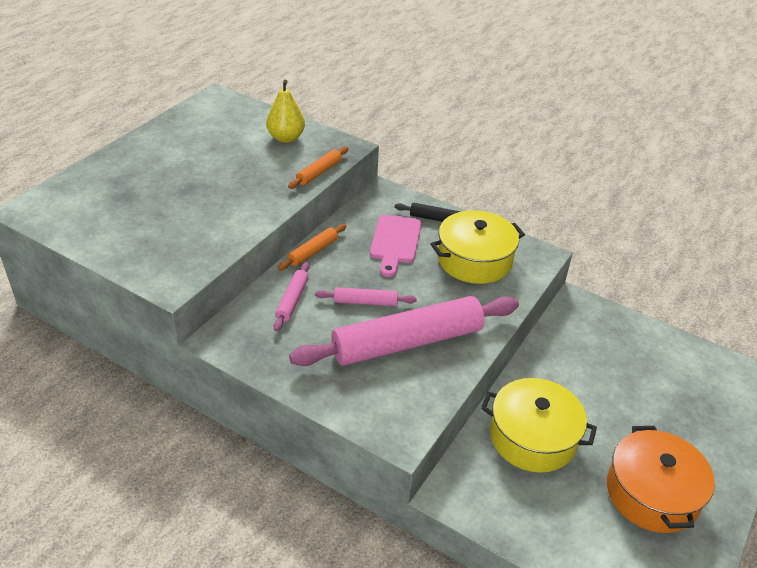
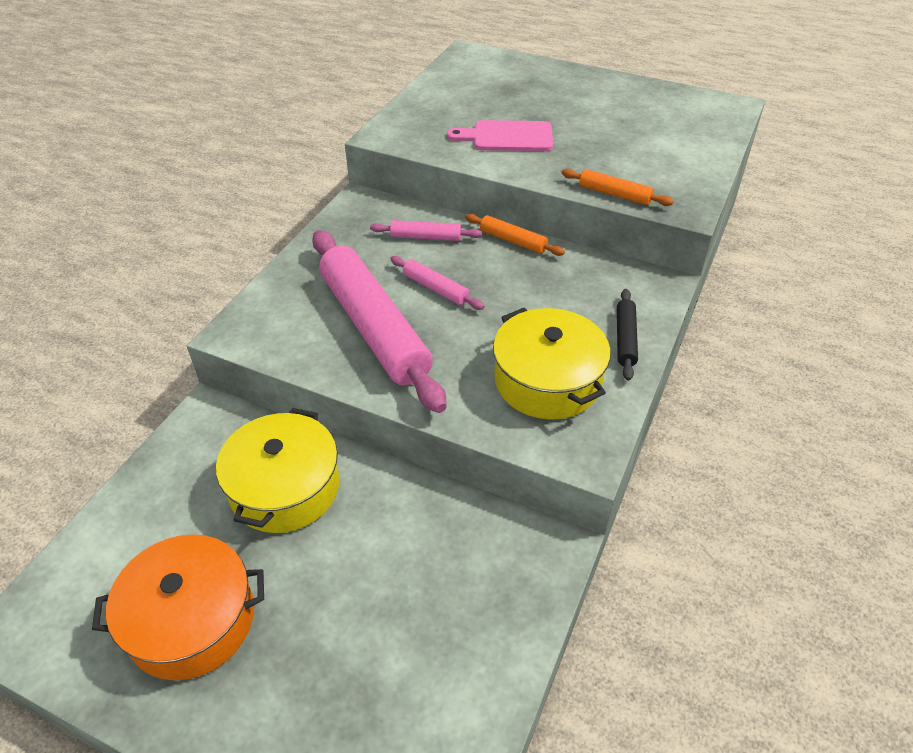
camera: 85 degrees right, 5 degrees up
yellow pear [266,80,305,143] -> none
pink rolling pin [315,287,417,306] -> pink rolling pin turned 45 degrees counterclockwise [390,256,485,310]
pink cutting board [370,215,421,277] -> pink cutting board moved to [447,120,553,151]

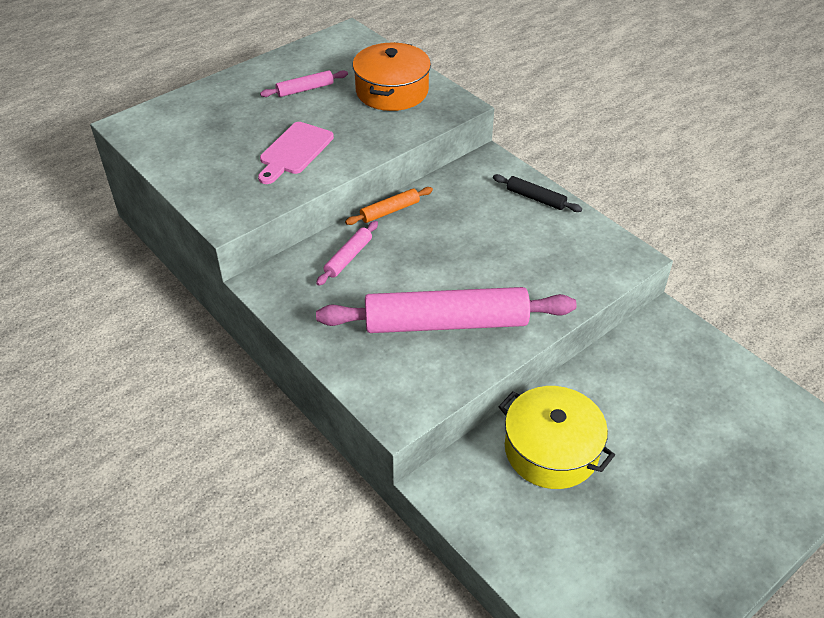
camera: 65 degrees left, 0 degrees up
orange pot [92,534,264,680] -> orange pot moved to [353,42,431,111]
pink rolling pin [390,256,485,310] -> pink rolling pin moved to [260,70,348,97]
yellow pot [493,308,611,420] -> none
orange rolling pin [561,169,674,206] -> none

